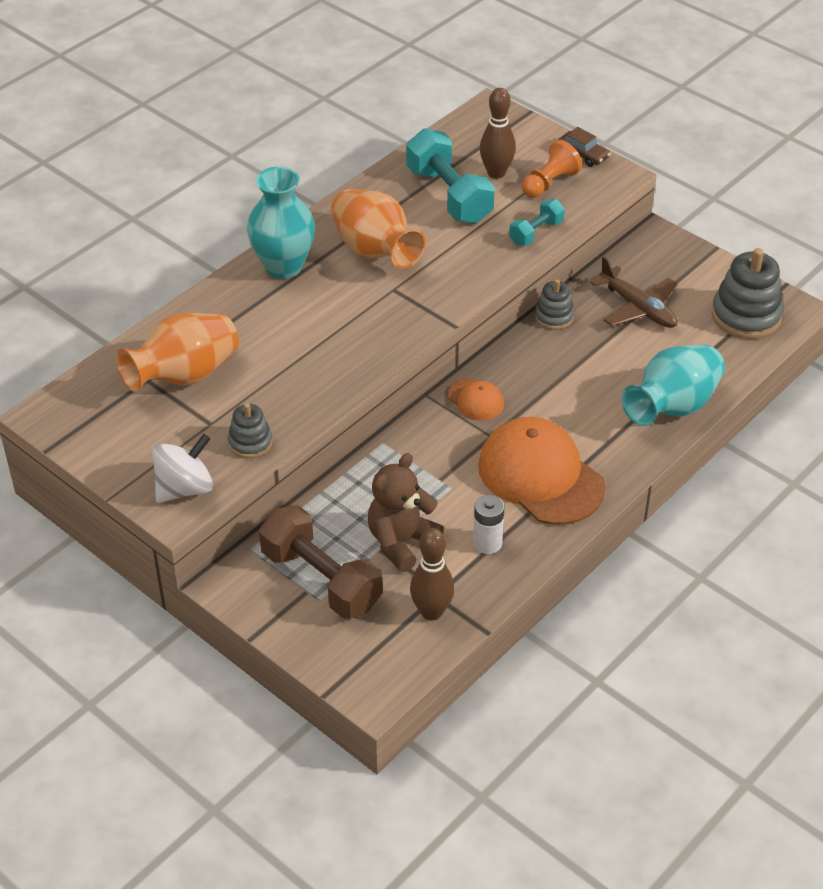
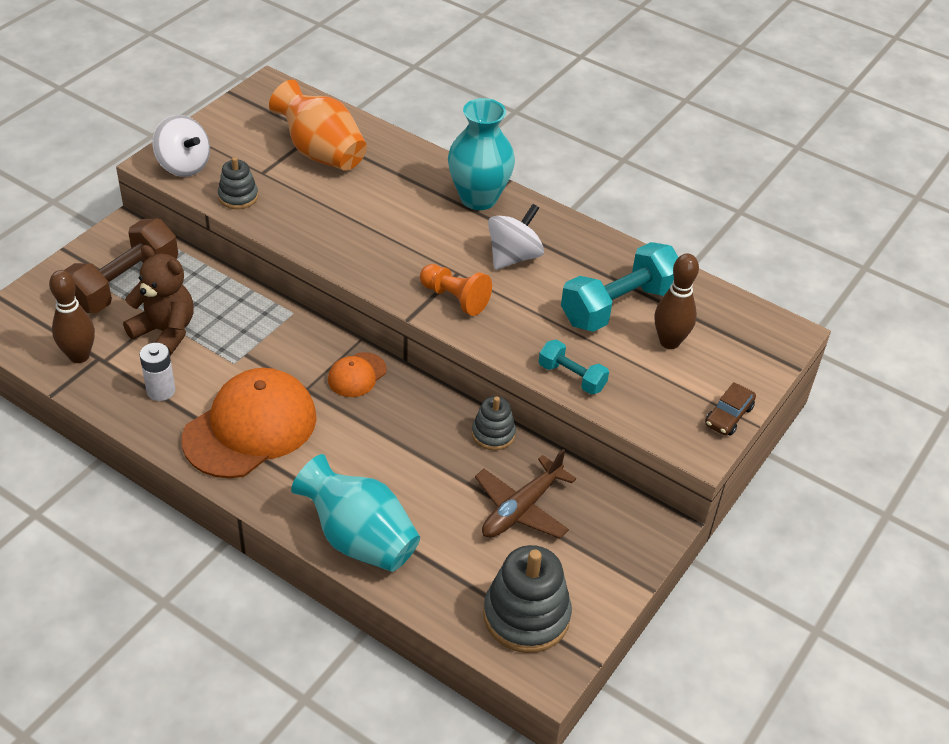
camera: 80 degrees right, 0 degrees up
orange vase [331,189,426,268] -> white spinning top [488,204,544,270]
orange pawn [522,140,582,198] -> orange pawn moved to [420,264,492,316]

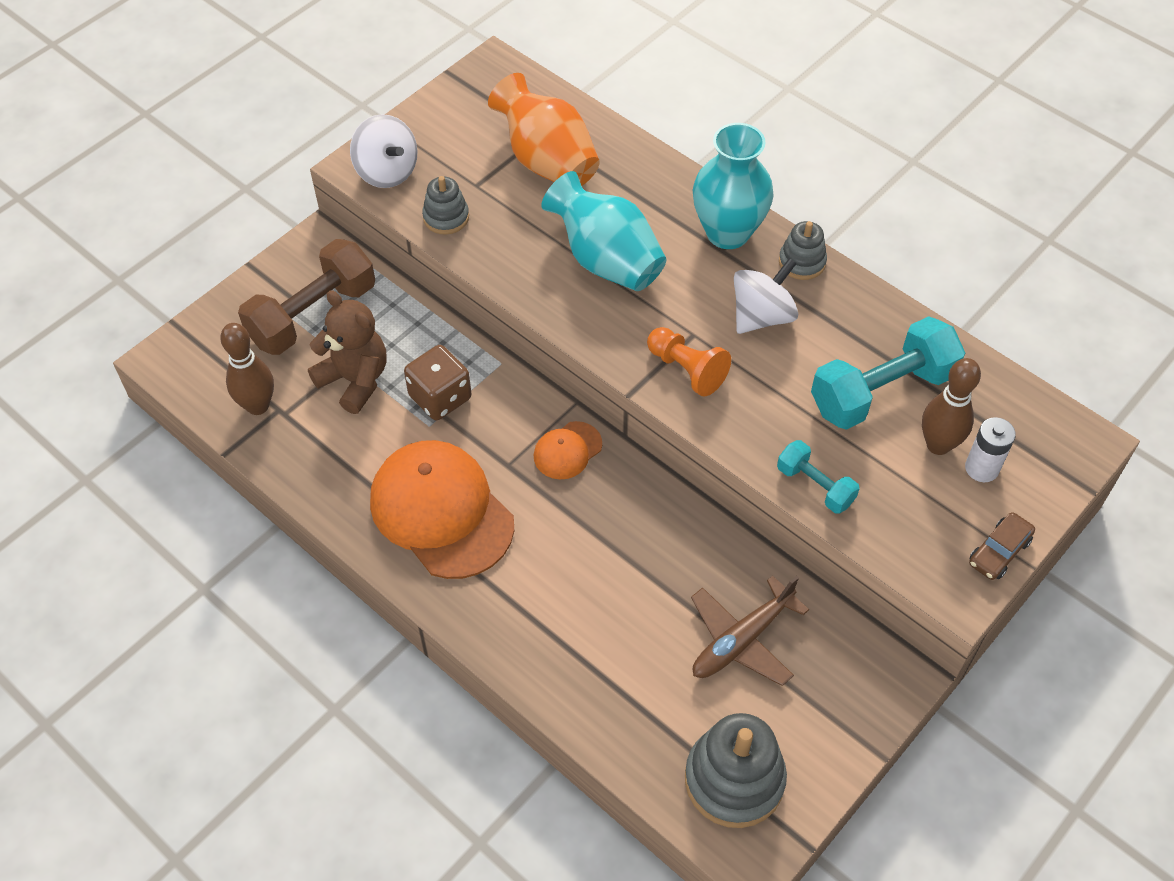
camera: 10 degrees right, 10 degrees up
white battery [140,343,175,401] -> white battery moved to [965,417,1016,482]
orange cap [182,368,317,478] -> orange cap turned 90 degrees counterclockwise [370,440,514,579]
turquoise vase [291,454,420,572] -> turquoise vase moved to [541,171,667,291]
grey stacking toy [472,396,516,450] -> grey stacking toy moved to [779,221,827,280]
none -> brown dice [404,345,471,420]

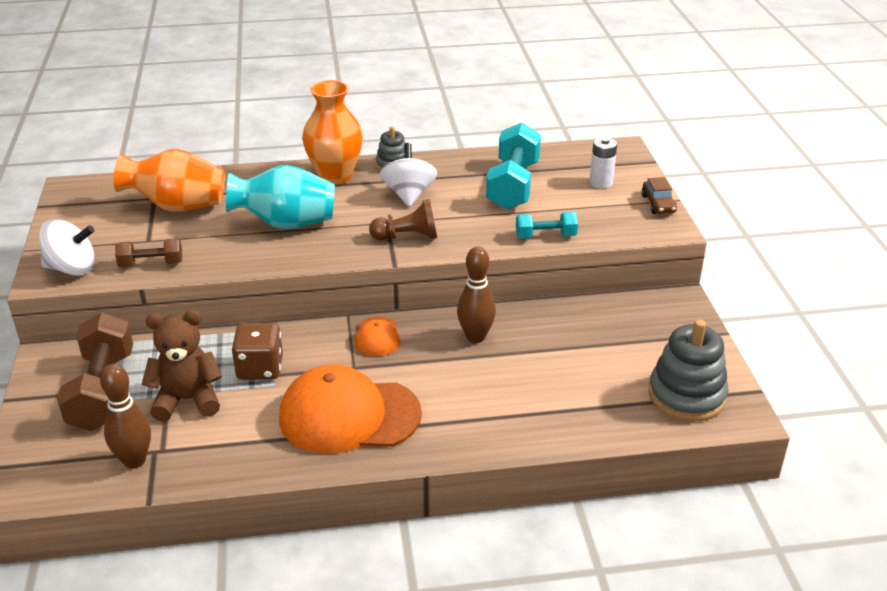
camera: 50 degrees left, 20 degrees down
grey stacking toy [422,176,469,235] -> brown dumbbell [115,238,182,268]
orange pawn [647,327,731,397] -> brown pawn [369,199,437,241]
brown plane [691,576,809,686] -> none
turquoise vase [693,123,774,249] -> orange vase [302,80,363,185]
brown bowling pin [922,358,981,455] -> brown bowling pin moved to [457,247,496,343]

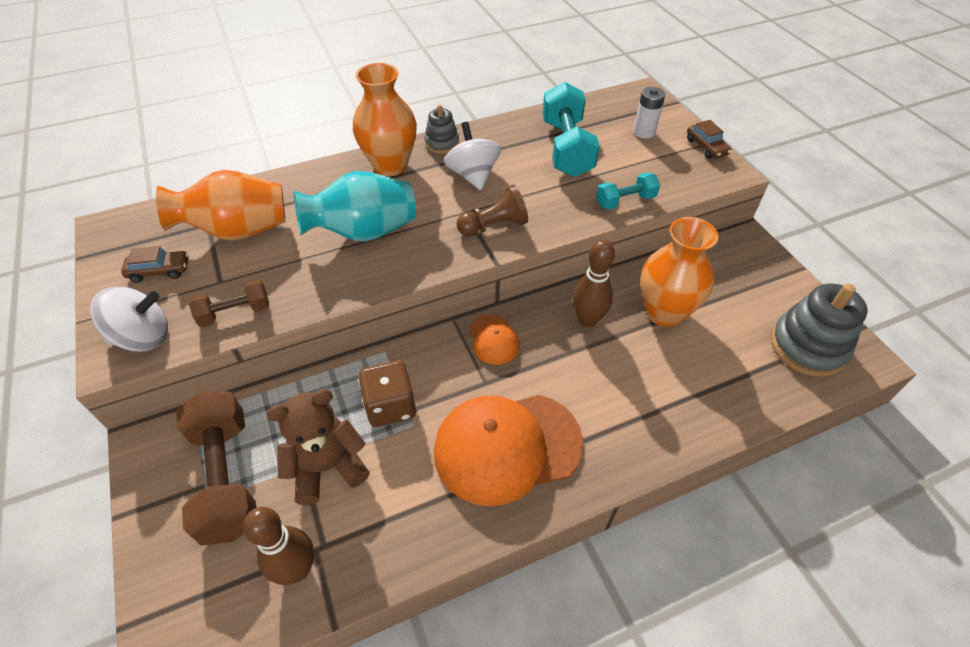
camera: 15 degrees left, 15 degrees up
none -> brown car [121,246,189,283]
none -> orange vase [640,217,718,327]

